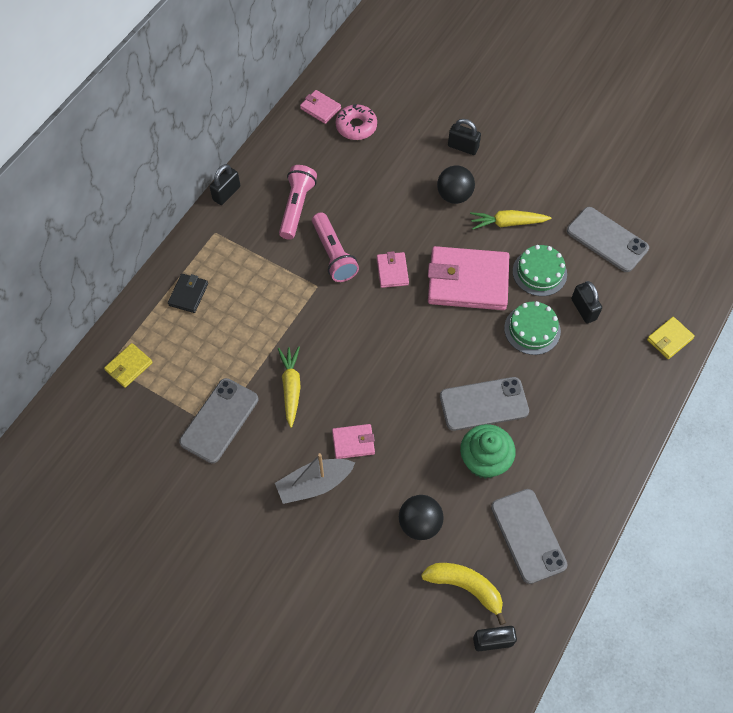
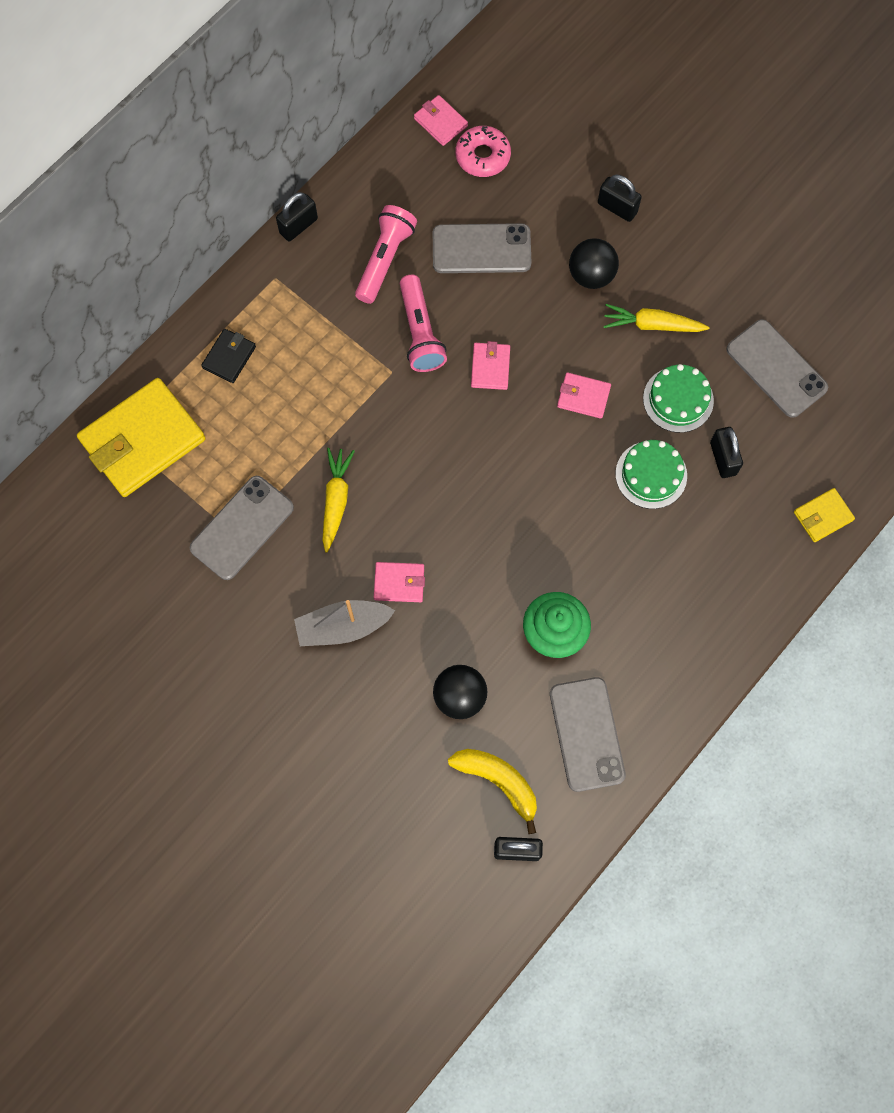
camera: 10 degrees right, 10 degrees up
yellow wallet [104,343,153,388] -> yellow wallet [77,378,205,497], size x2.14
pink wallet [428,246,509,310] -> pink wallet [557,373,611,419], size x0.47
grey phone [440,377,529,431] -> grey phone moved to [433,223,531,273]

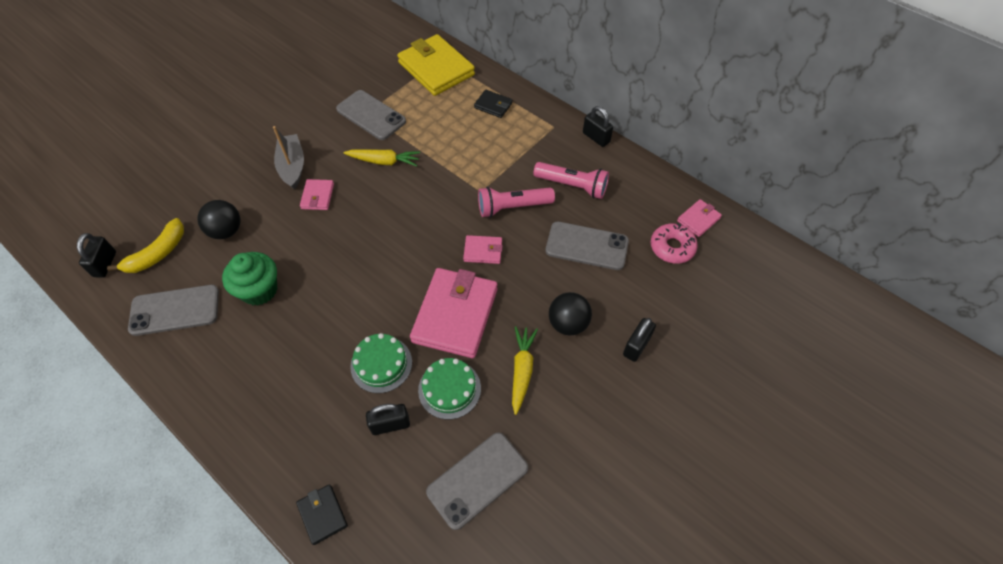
camera: 90 degrees right, 15 degrees down
grey phone [433,223,531,273] -> grey phone turned 75 degrees counterclockwise [545,221,629,270]
pink wallet [557,373,611,419] -> pink wallet [410,268,497,358], size x2.14
yellow wallet [794,488,855,542] -> black wallet [296,484,348,545]

